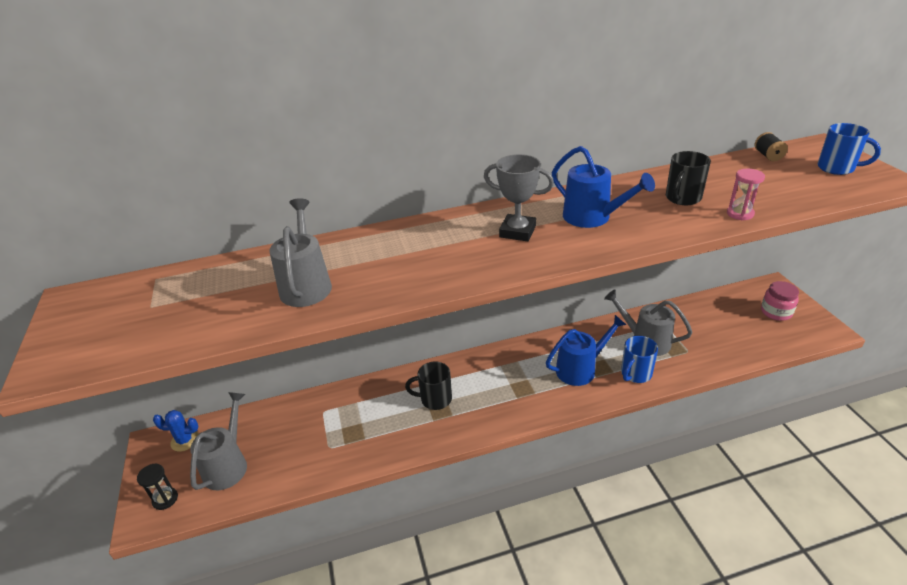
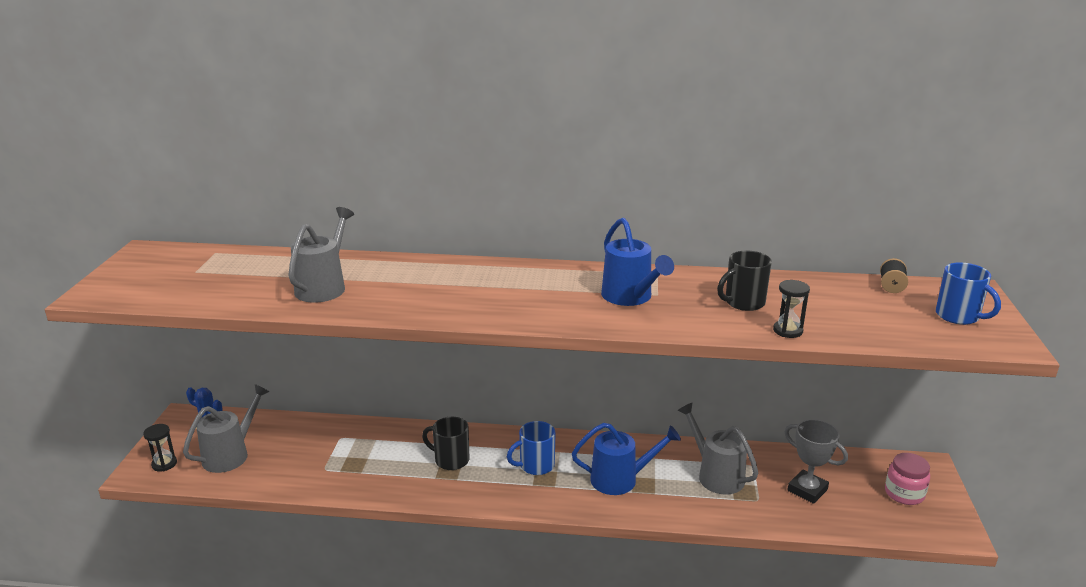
camera: 20 degrees right, 10 degrees down
grey trophy [484,154,554,241] -> grey trophy moved to [784,419,848,504]
blue mug [621,336,658,383] -> blue mug moved to [507,421,556,475]
pink hourglass [727,169,765,220] -> black hourglass [773,280,810,338]

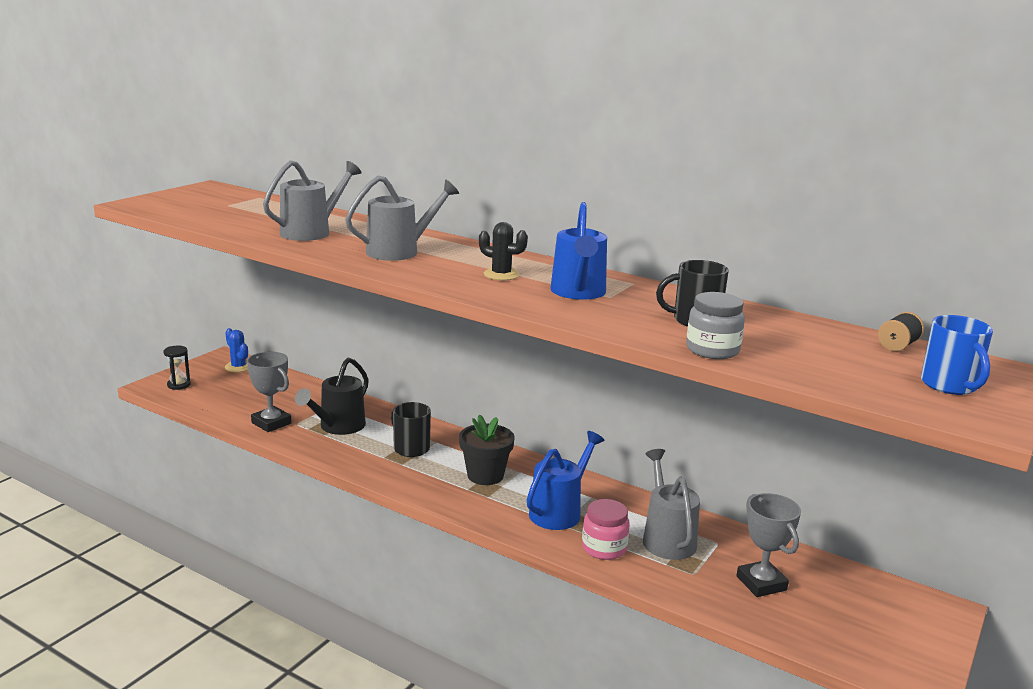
camera: 25 degrees right, 5 degrees down
grey watering can [183,384,270,473] -> grey watering can moved to [345,176,459,261]
blue mug [507,421,556,475] -> black flower pot [459,414,515,485]
blue watering can [572,423,681,495] -> blue watering can turned 75 degrees counterclockwise [527,431,604,530]
black hourglass [773,280,810,338] -> grey jar [686,292,745,359]
pink jar [885,453,930,505] -> pink jar moved to [582,499,630,560]
none -> grey trophy [247,352,291,432]
none -> black watering can [295,357,369,435]
none -> black cactus [479,222,528,280]

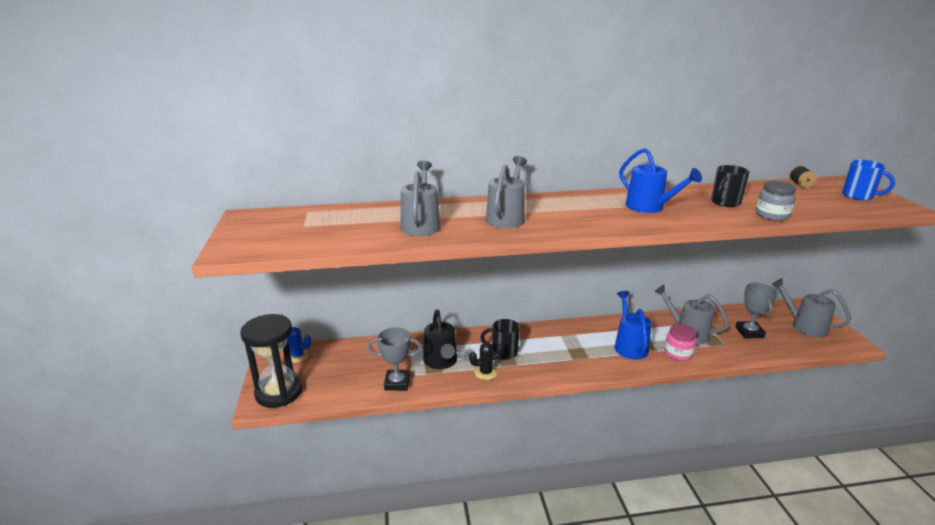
camera: 40 degrees left, 5 degrees up
black hourglass [164,346,191,390] -> black hourglass [240,314,302,408], size x2.30
black flower pot [459,414,515,485] -> none
black cactus [479,222,528,280] -> black cactus moved to [469,343,504,380]
grey trophy [736,493,801,597] -> grey trophy turned 60 degrees clockwise [735,283,777,338]
none -> grey watering can [772,278,851,338]

